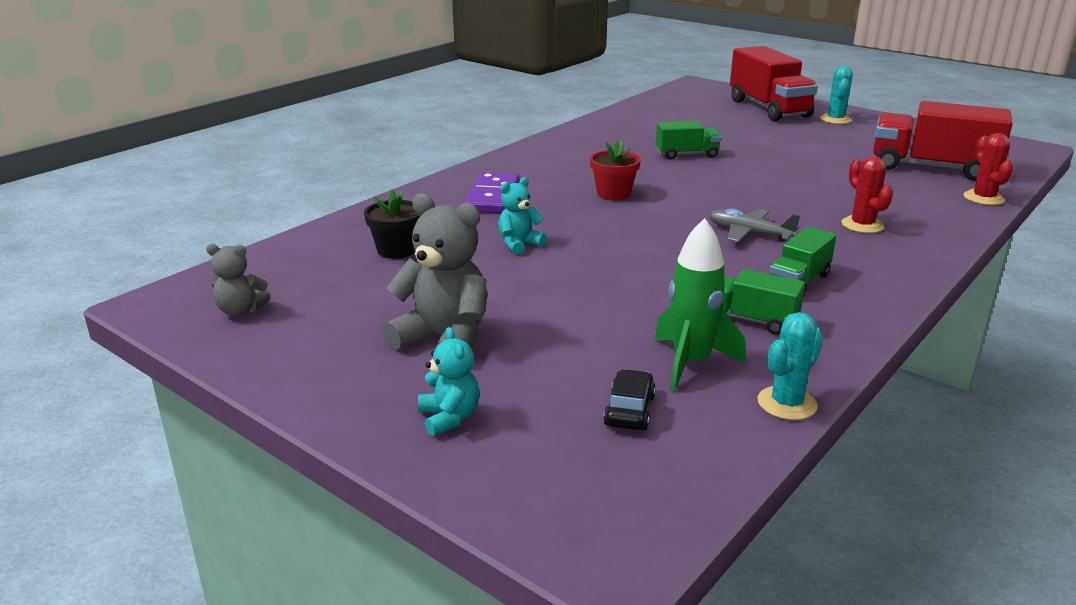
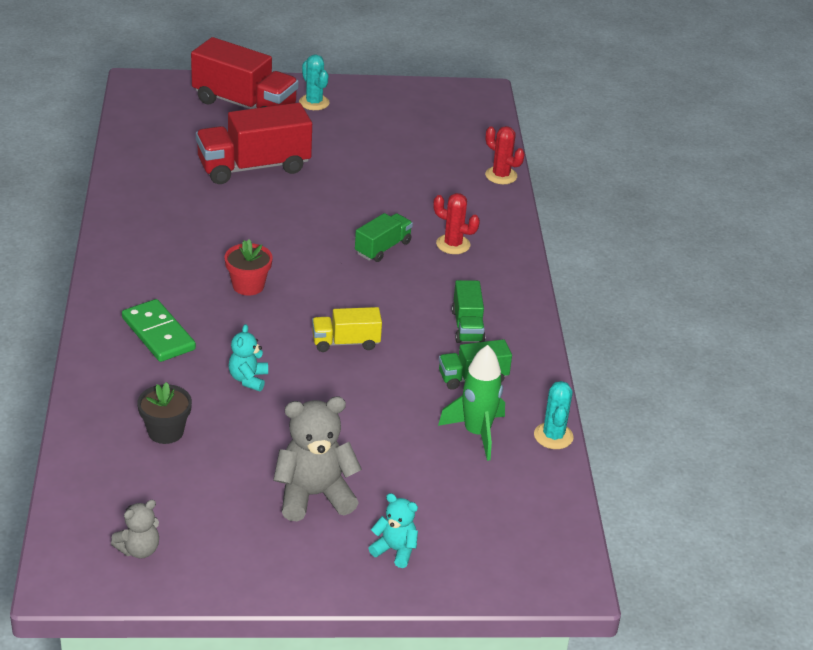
camera: 45 degrees left, 10 degrees up
purple domino [464,172,520,214] -> green domino [122,299,196,362]
black car [603,369,656,430] -> none
green truck [656,121,722,160] -> green truck moved to [355,213,413,262]
grey plane [709,209,800,242] -> none
red truck [873,101,1013,181] -> red truck moved to [196,103,312,184]
none -> yellow truck [312,307,382,352]

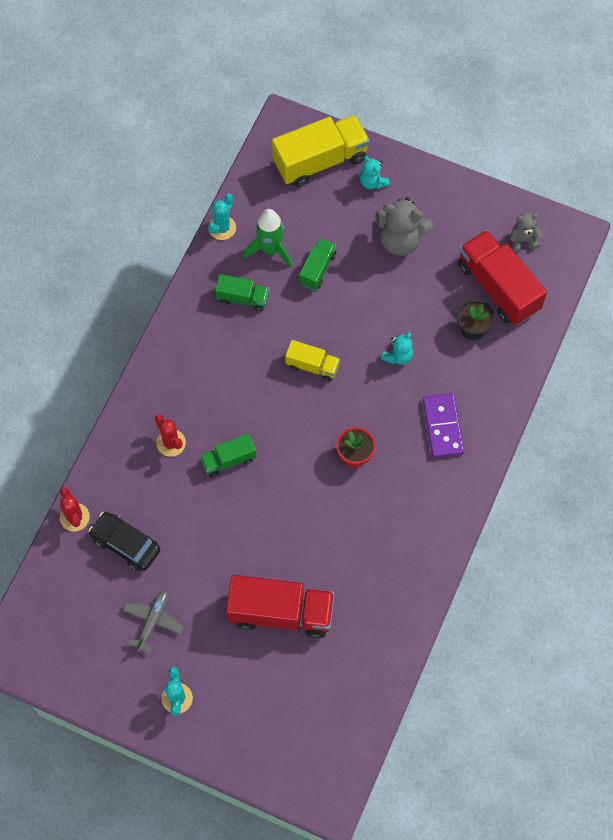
camera: 150 degrees left, 30 degrees up
green domino [122,299,196,362] -> purple domino [423,393,464,458]
red truck [191,37,299,109] -> red truck moved to [458,230,547,325]
green truck [452,280,485,343] -> green truck moved to [299,238,336,290]
none -> black car [88,512,161,571]
none -> grey plane [123,590,184,653]
none -> yellow truck [272,115,370,187]

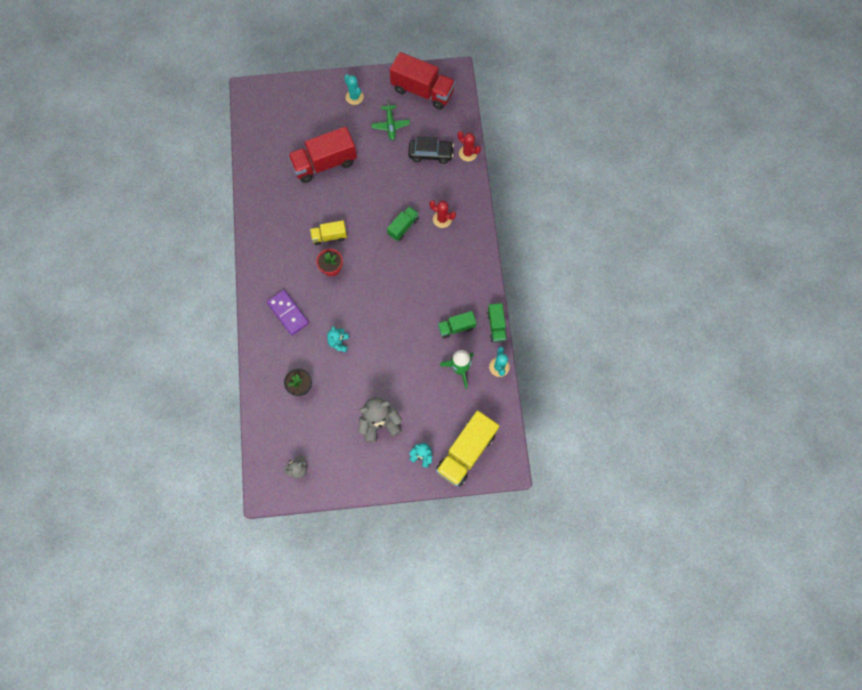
camera: 150 degrees right, 5 degrees up
grey plane [123,590,184,653] -> green plane [371,100,410,140]
yellow truck [285,340,340,381] -> yellow truck moved to [310,220,347,245]
green truck [299,238,336,290] -> green truck moved to [487,303,507,342]
red truck [458,230,547,325] -> red truck moved to [390,52,455,110]

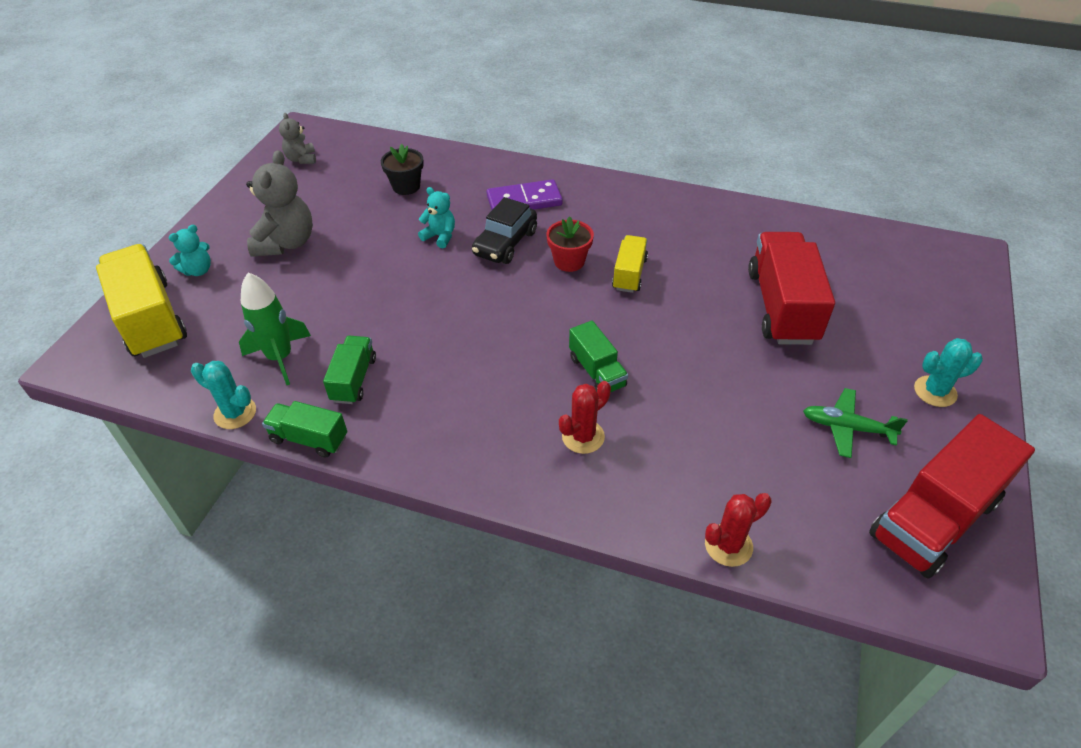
camera: 115 degrees right, 25 degrees down
black car [408,136,454,164] -> black car moved to [472,197,537,264]

